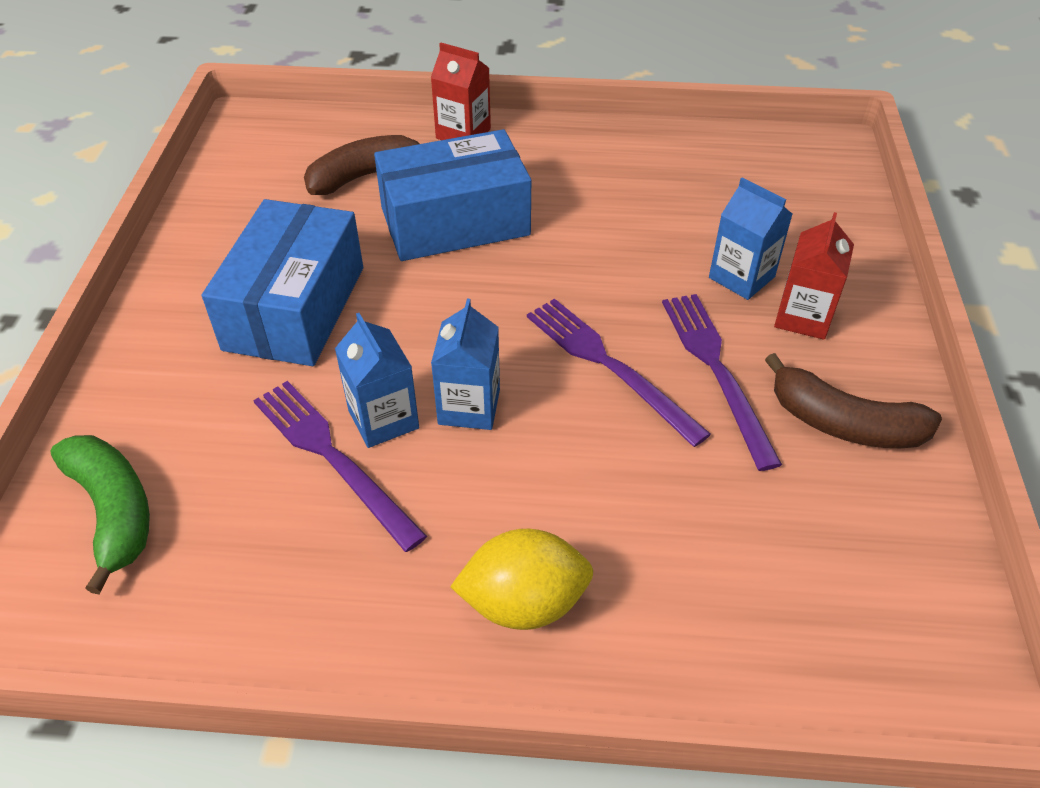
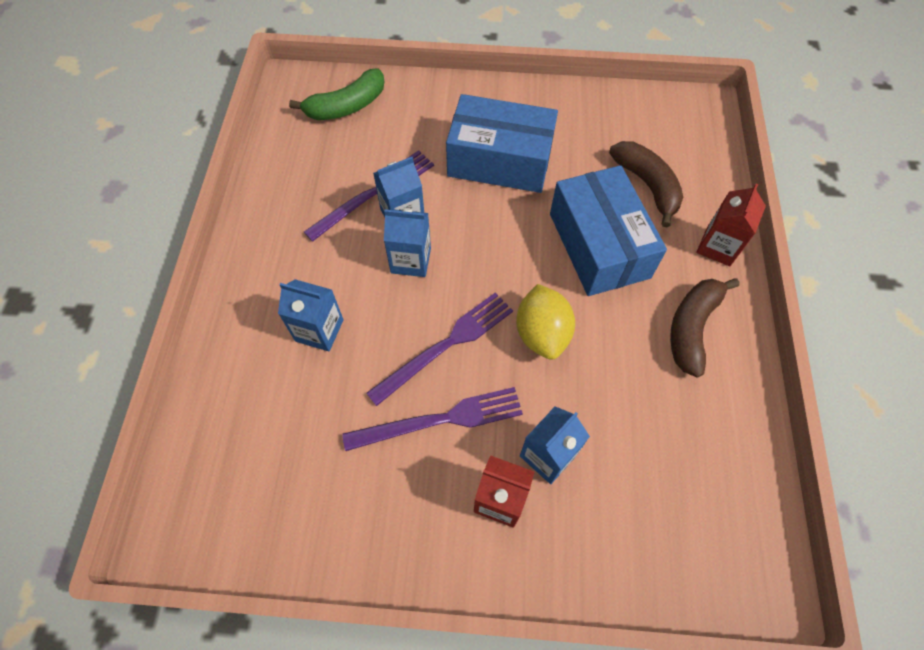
camera: 90 degrees right, 15 degrees up
yellow lemon [450,529,594,630] -> yellow lemon moved to [516,284,575,360]
brown banana [765,353,942,448] -> brown banana moved to [670,278,740,377]
none -> blue carton [278,279,344,351]

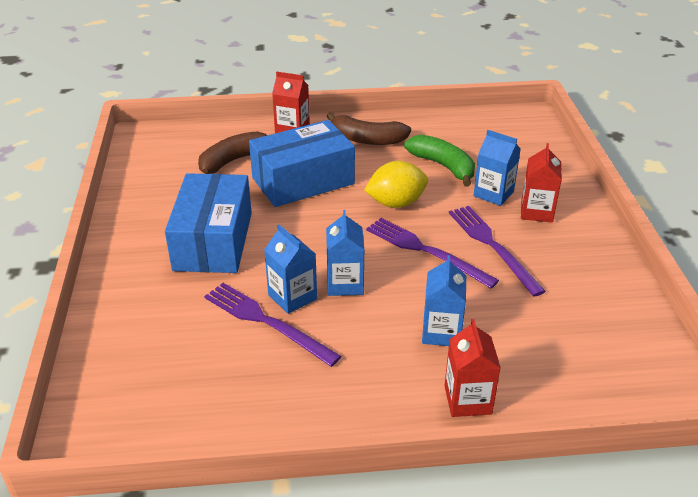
camera: 100 degrees left, 25 degrees down
green banana [289,68,385,120] -> green banana moved to [404,135,475,187]
none -> red carton [444,319,501,417]

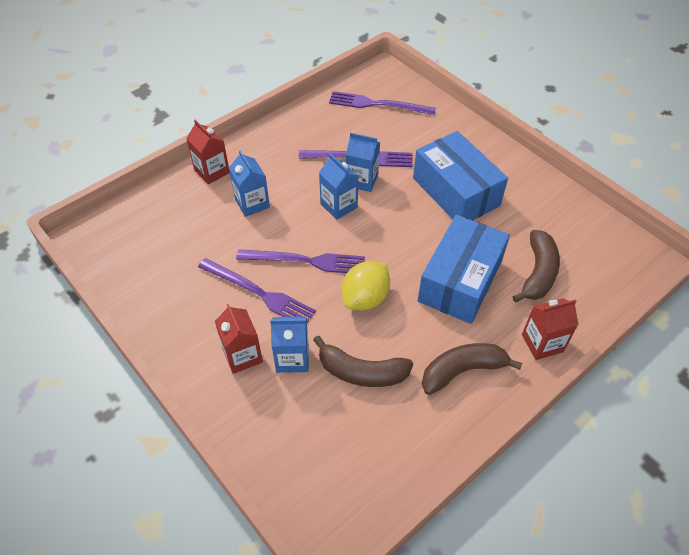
camera: 145 degrees right, 15 degrees up
green banana [404,135,475,187] -> brown banana [313,336,413,387]
none -> purple fork [329,91,436,115]

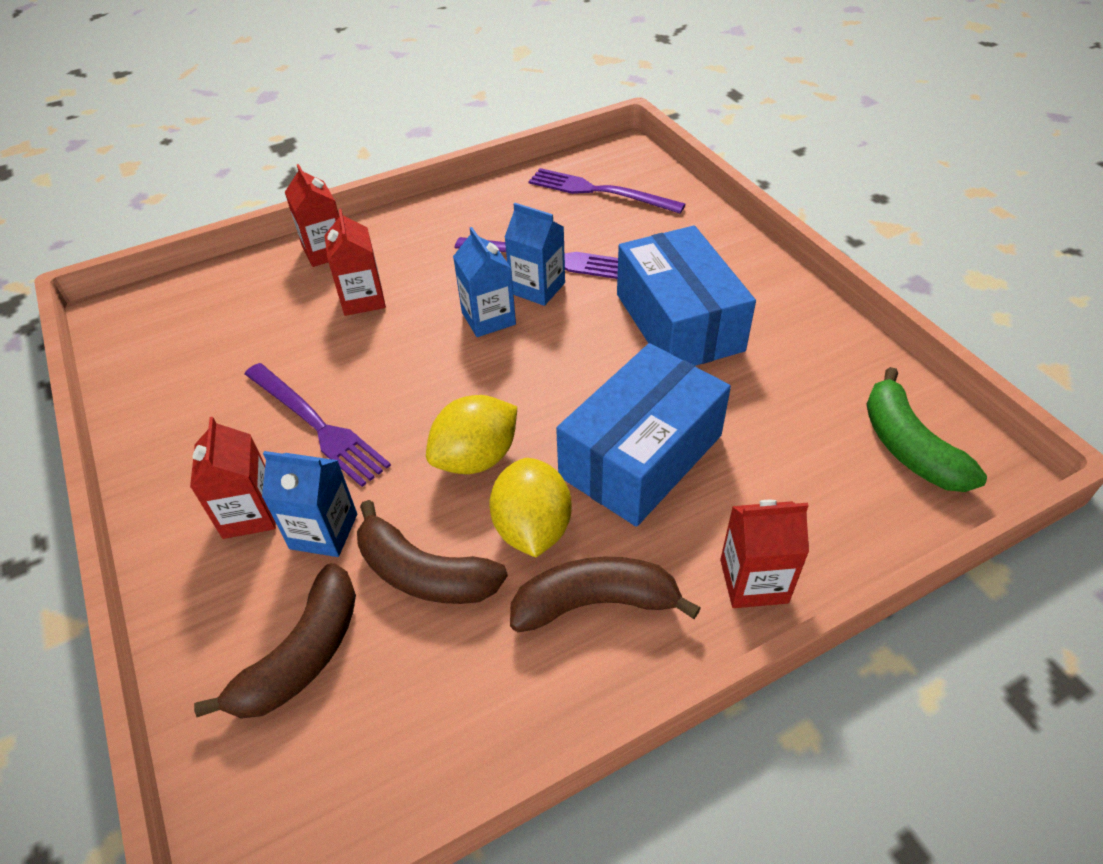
camera: 15 degrees right, 5 degrees down
blue carton [229,150,270,217] -> red carton [324,209,386,316]
purple fork [236,249,365,273] -> none
brown banana [512,230,560,303] -> brown banana moved to [194,563,356,719]
none -> yellow lemon [489,458,572,558]
none -> green banana [867,367,987,492]

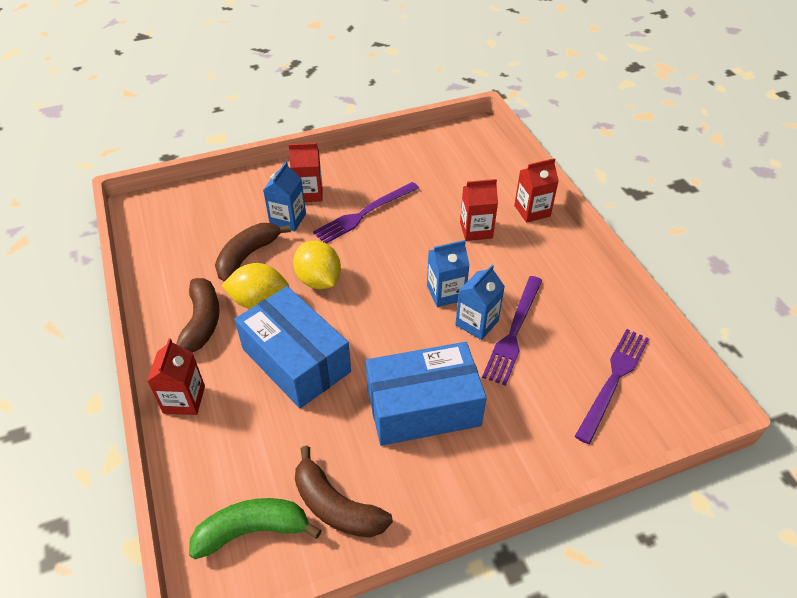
camera: 95 degrees right, 0 degrees up
brown banana [194,563,356,719] -> brown banana moved to [295,446,393,538]

